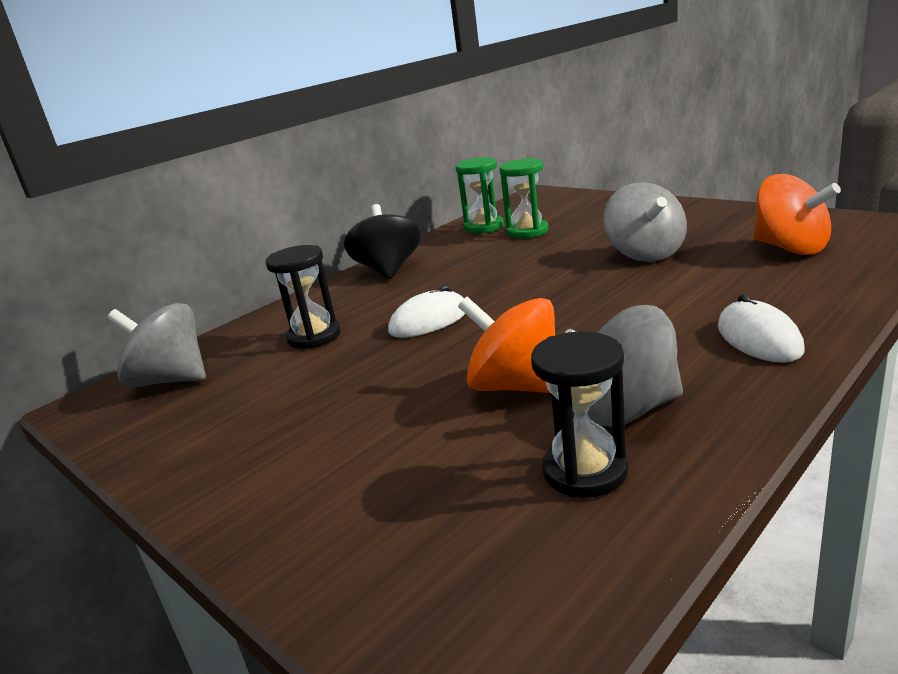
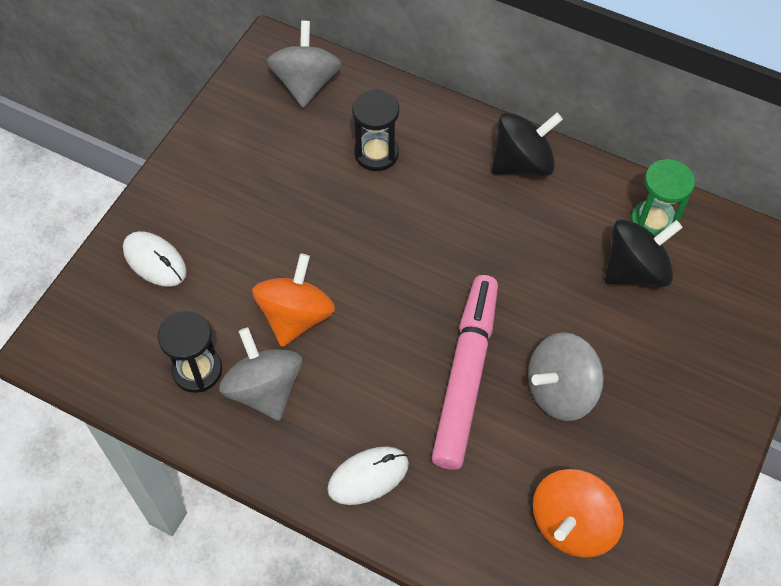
camera: 70 degrees right, 35 degrees up
white mouse [388,285,465,338] -> white mouse moved to [123,231,187,287]
green hourglass [499,158,549,239] -> black spinning top [605,219,683,287]
none -> pink marker [432,275,498,470]

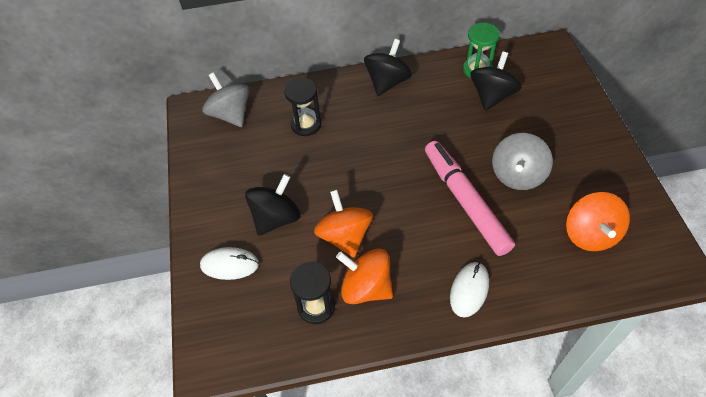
camera: 35 degrees left, 5 degrees down
grey spinning top [219,327,302,421] -> orange spinning top [336,249,393,304]
none -> black spinning top [245,174,301,236]

